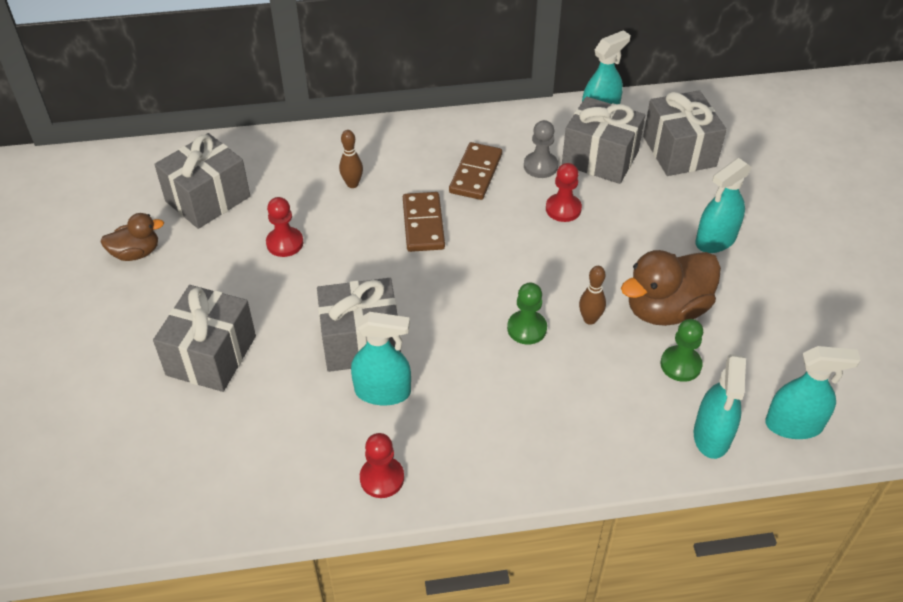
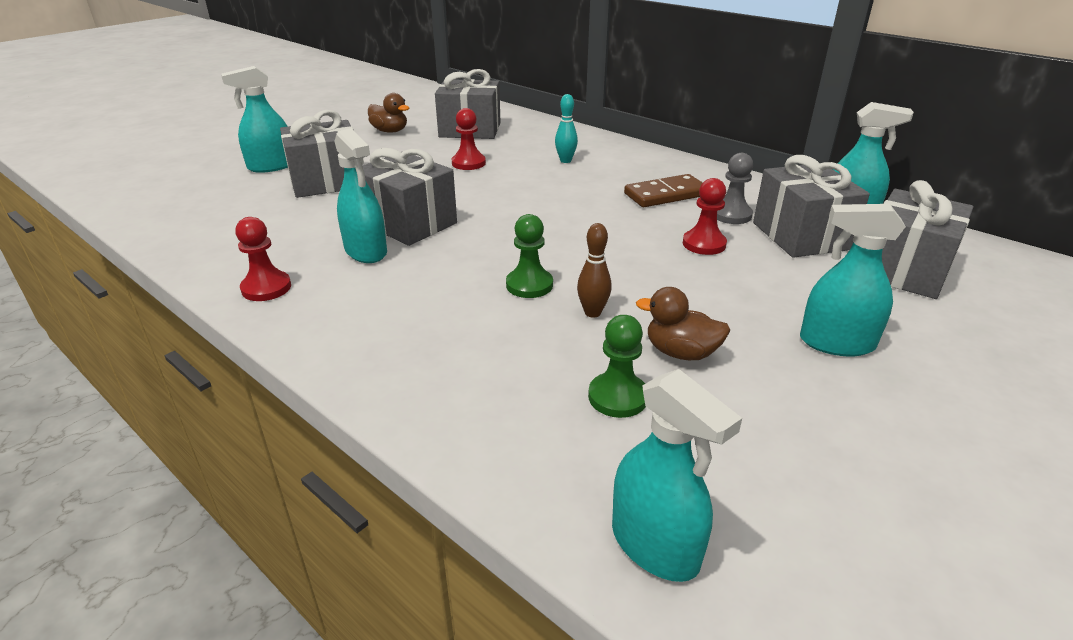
camera: 50 degrees right, 15 degrees down
brown bowling pin [339,130,363,188] -> turquoise bowling pin [555,94,578,163]
brown domino [403,192,445,252] -> none
brown duck [621,250,721,326] -> brown duck [636,287,731,360], size x0.57
turquoise spray bottle [694,354,746,459] -> turquoise spray bottle moved to [221,66,288,173]

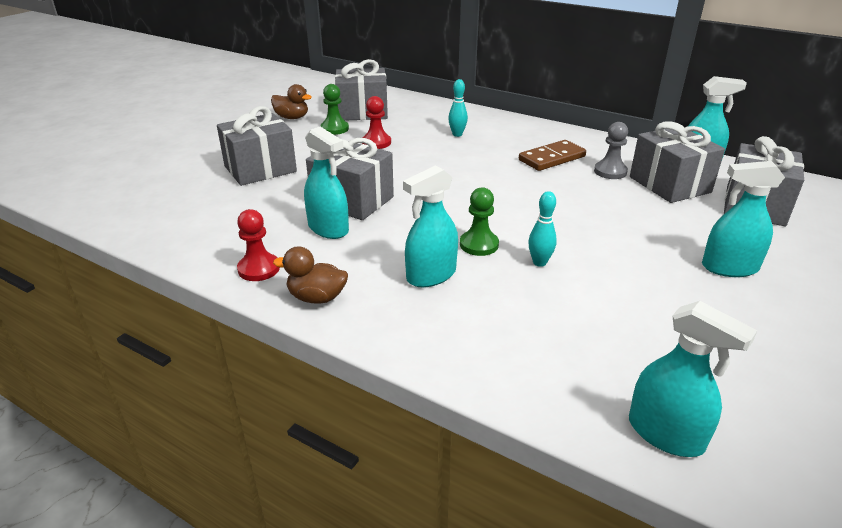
camera: 10 degrees left, 0 degrees up
turquoise spray bottle [221,66,288,173] -> turquoise spray bottle moved to [403,165,458,287]
brown bowling pin [577,223,611,318] -> turquoise bowling pin [528,191,557,267]
green pawn [588,315,646,418] -> green pawn moved to [320,84,349,135]
brown duck [636,287,731,360] -> brown duck moved to [273,246,348,304]
red pawn [683,178,727,255] -> none

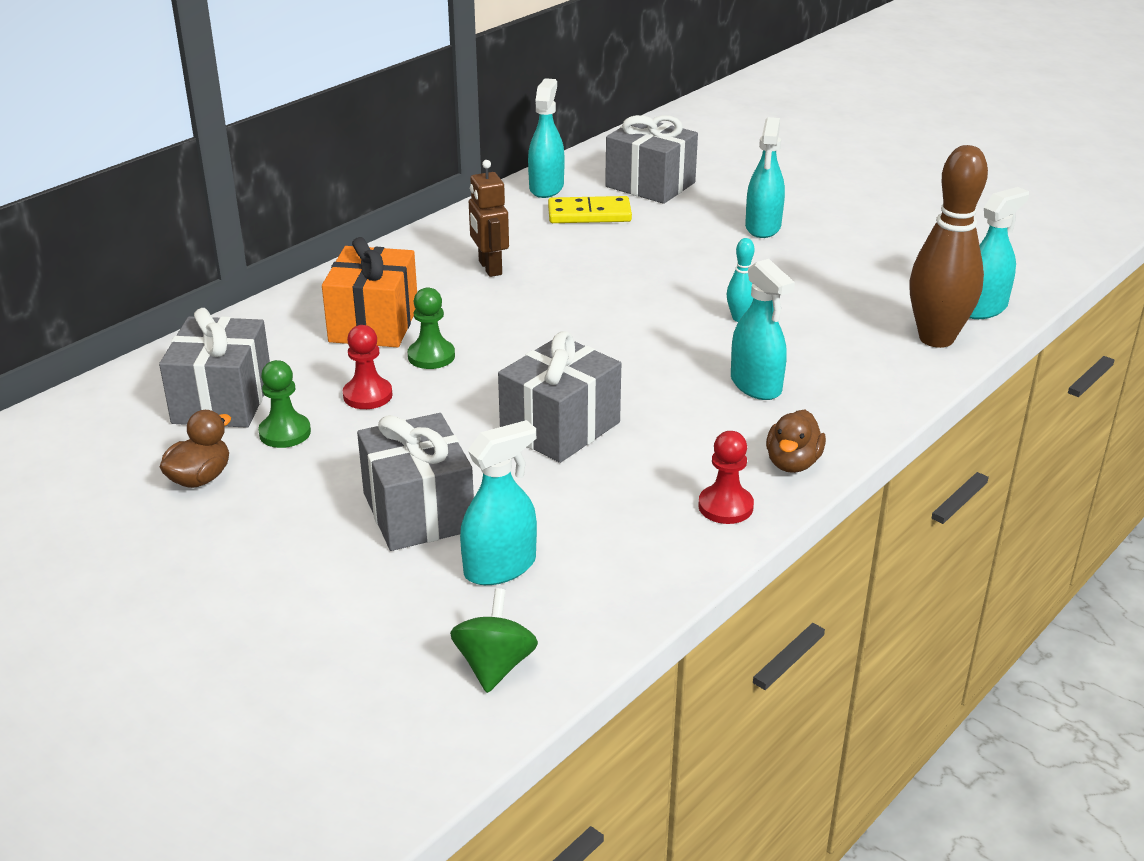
camera: 80 degrees left, 0 degrees up
turquoise spray bottle [304,127,349,239] -> turquoise spray bottle moved to [460,420,537,585]
turquoise bowling pin [448,79,468,137] -> orange gift [322,237,417,347]
green pawn [460,187,499,256] -> green pawn moved to [408,288,455,369]
brown domino [519,140,586,171] -> brown robot [469,160,509,277]
grey pawn [594,122,628,179] -> none
grey gift [630,121,725,203] -> yellow domino [548,196,632,223]
none -> green spinning top [450,588,538,693]
none -> brown bowling pin [909,145,988,348]

